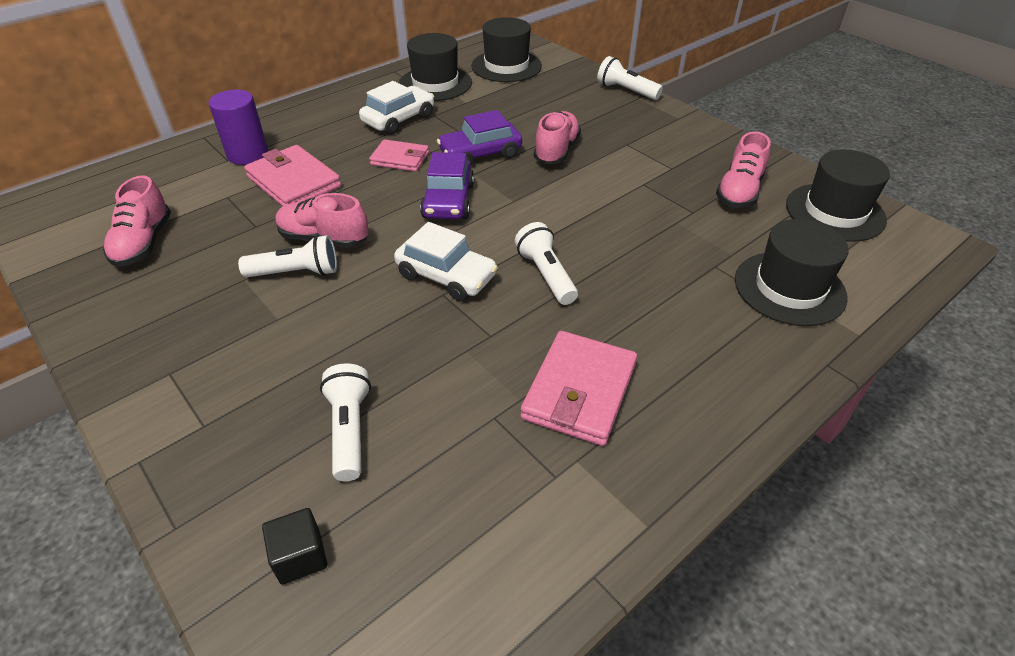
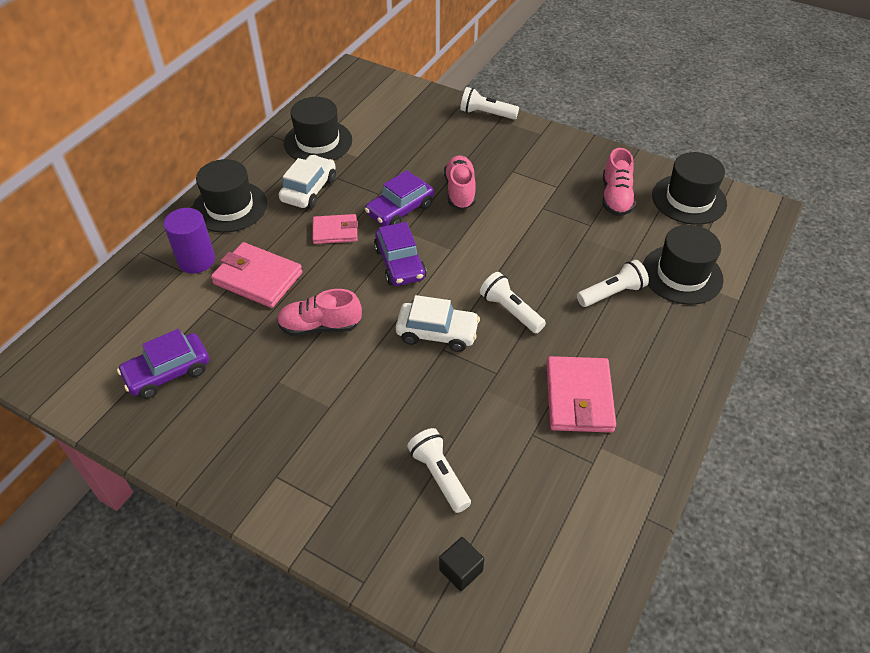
camera: 20 degrees left, 5 degrees up
pink shoe [103,175,171,267] -> purple car [117,329,209,399]
white flashlight [238,235,337,277] -> white flashlight moved to [577,260,649,307]
black hat [471,17,542,82] -> black hat moved to [193,159,267,233]

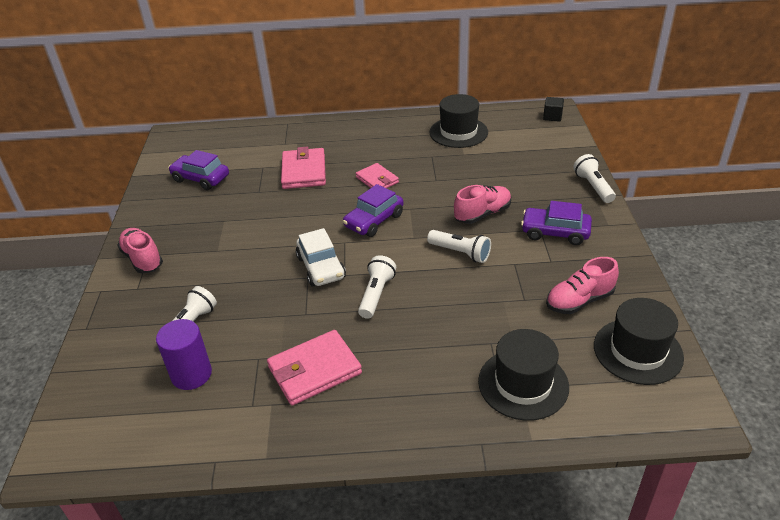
camera: 60 degrees right, 10 degrees down
purple cylinder [164,208,215,273] -> purple cylinder moved to [156,319,212,390]
black hat [193,159,267,233] -> none
pink shoe [277,289,362,336] -> pink shoe moved to [117,228,163,274]
white car [279,155,336,209] -> none
purple car [365,170,434,226] -> purple car moved to [521,201,592,245]
black cube [439,537,484,591] -> black cube moved to [543,97,564,122]
white flashlight [577,260,649,307] -> white flashlight moved to [427,230,491,263]

